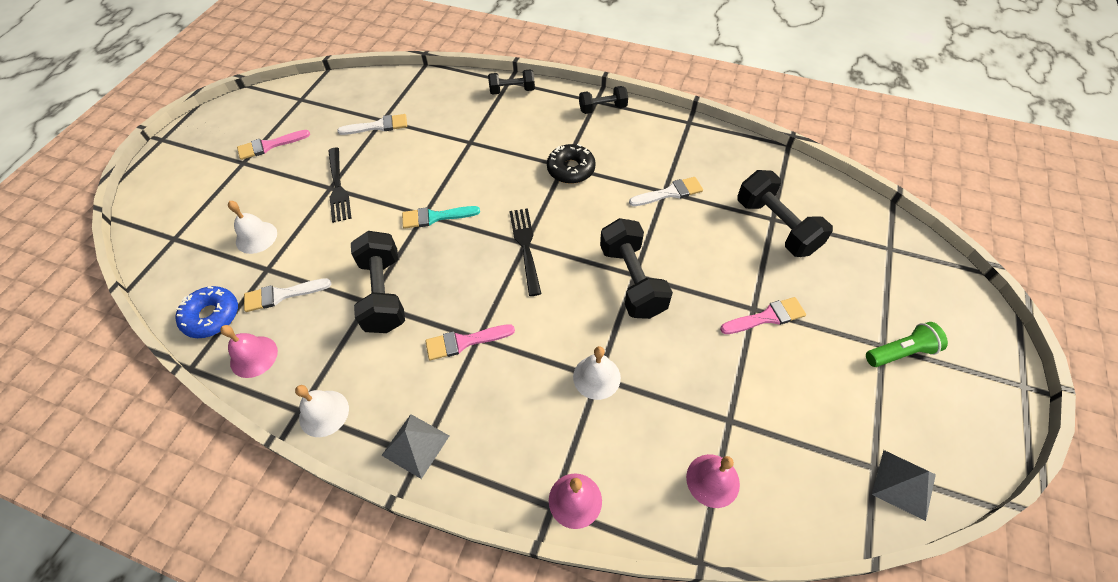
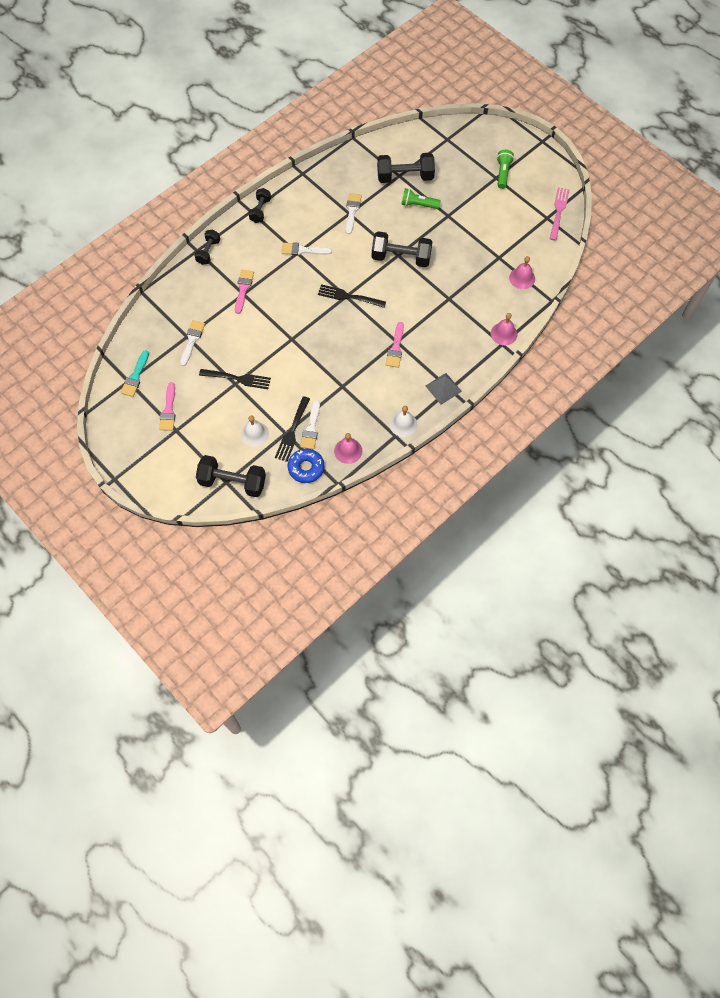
camera: 65 degrees left, 10 degrees up
black dumbbell [351,231,405,333] -> black dumbbell moved to [196,455,266,497]
turquoise brush [402,206,480,229] -> turquoise brush moved to [121,350,149,397]
black donut [547,144,596,184] -> white brush [281,242,332,256]
white bell [573,346,621,400] -> none
pink brush [720,297,806,334] -> pink brush moved to [235,270,254,314]
grey pyramid [872,450,936,521] -> pink fork [549,187,570,241]
none -> black fork [275,396,310,462]
none -> green flashlight [401,188,441,209]

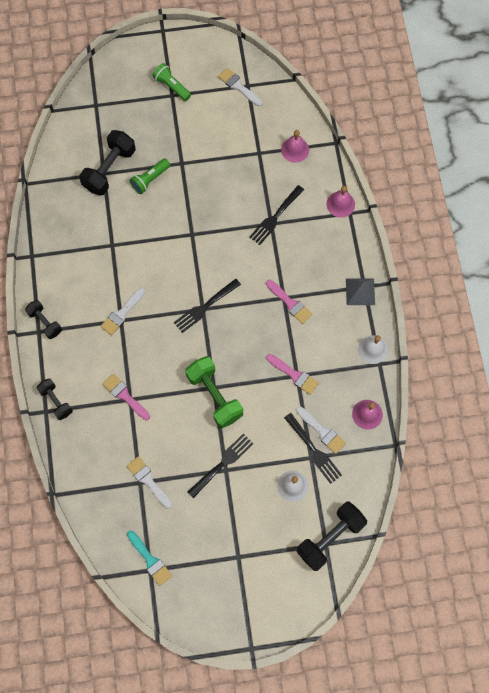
camera: 55 degrees left, 5 degrees up
pink brush [159,382,176,431] -> pink brush moved to [266,354,319,395]
blue donut [288,449,324,483] -> none
white brush [345,193,362,234] -> white brush moved to [218,68,262,106]
black dumbbell [372,231,433,267] -> none
pink fork [549,187,570,241] -> none
none -> green dumbbell [185,356,243,428]
none -> black fork [249,185,304,245]

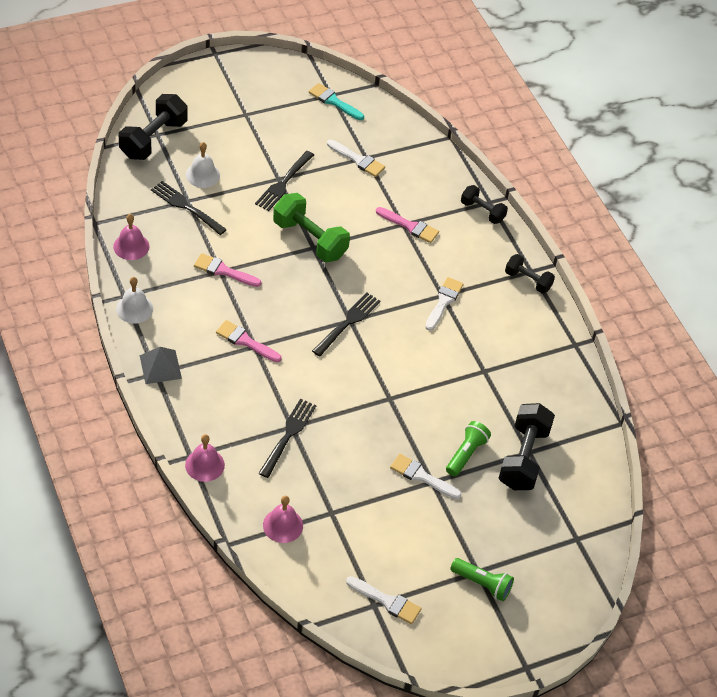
camera: 160 degrees right, 20 degrees down
white brush [296,406,346,454] -> white brush moved to [390,454,461,499]

